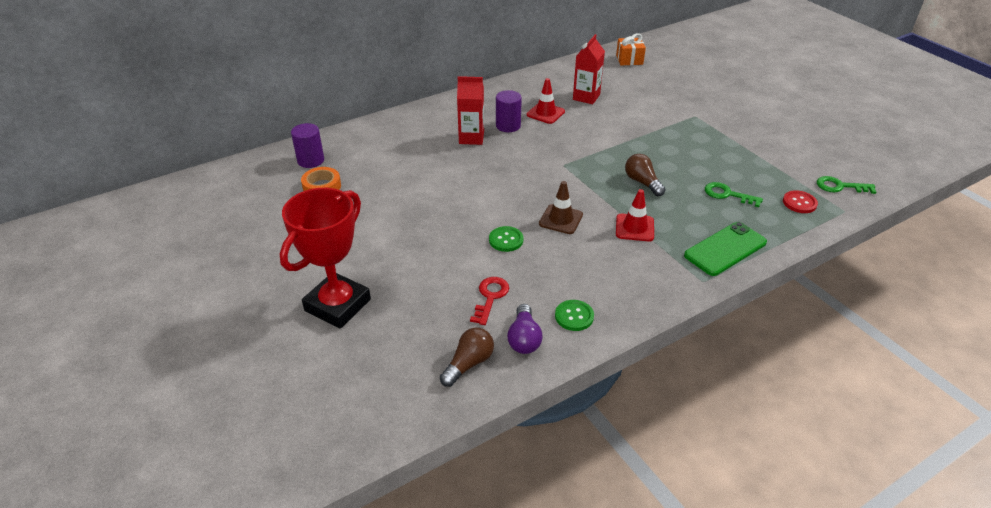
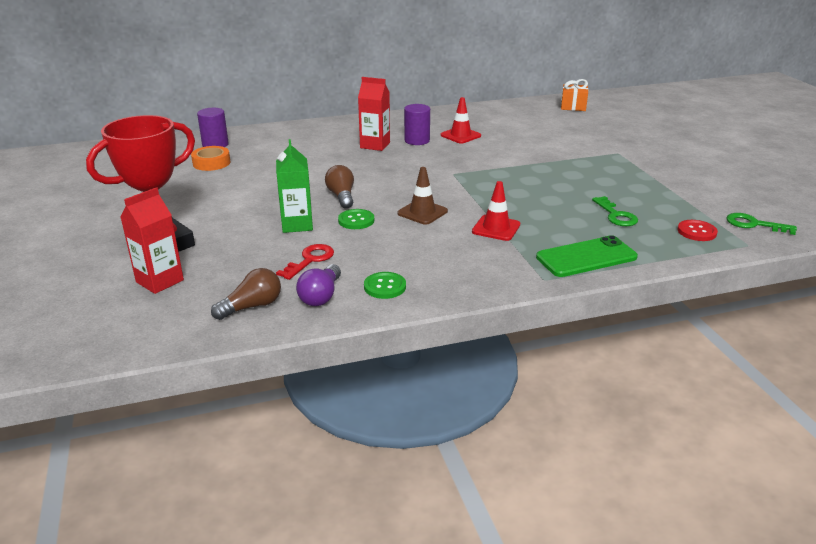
camera: 15 degrees right, 10 degrees down
red carton [573,34,605,104] -> red carton moved to [120,187,184,294]
brown light bulb [625,154,666,196] -> brown light bulb moved to [325,165,354,209]
green key [705,182,763,207] -> green key turned 150 degrees counterclockwise [592,196,638,226]
none -> green carton [276,139,313,233]

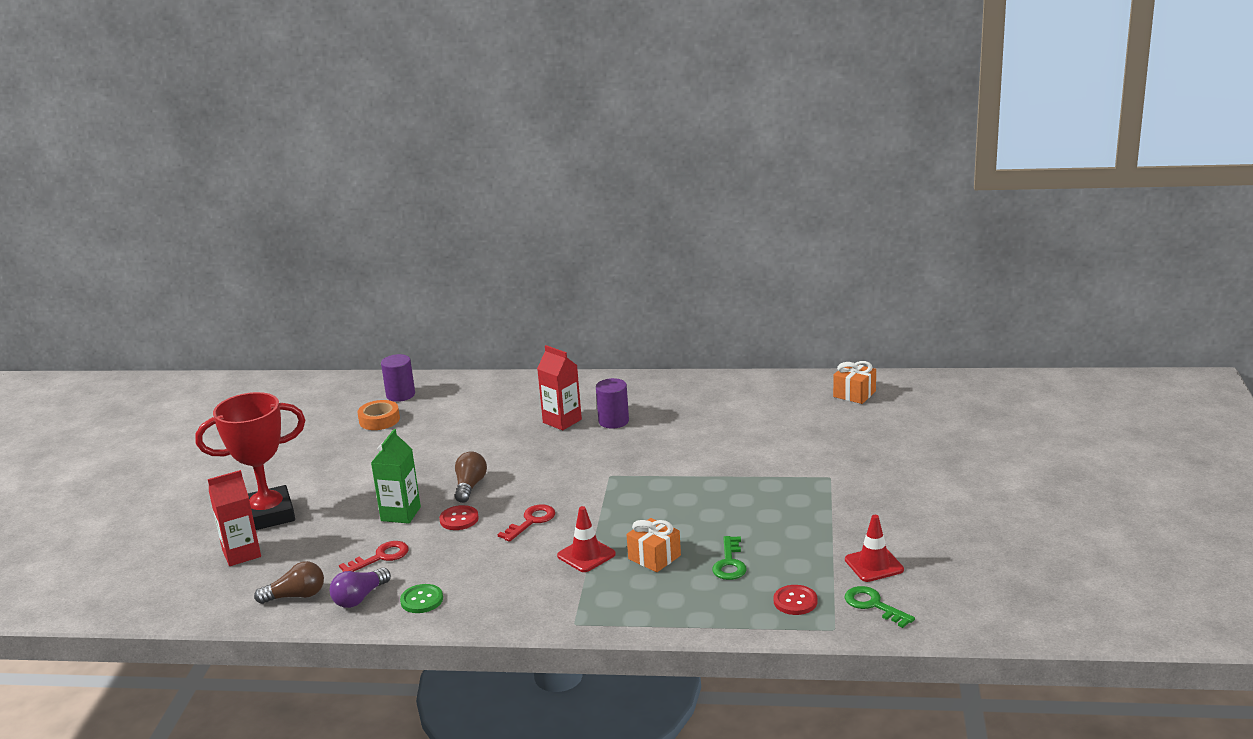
camera: 25 degrees right, 5 degrees down
green button [338,209,374,229] -> red button [439,505,479,530]
brown traffic cone [397,167,448,225] -> red key [498,504,555,542]
red traffic cone [441,97,481,144] -> red traffic cone moved to [845,515,904,582]
green phone [536,235,638,277] -> none
none -> orange gift [627,518,681,572]

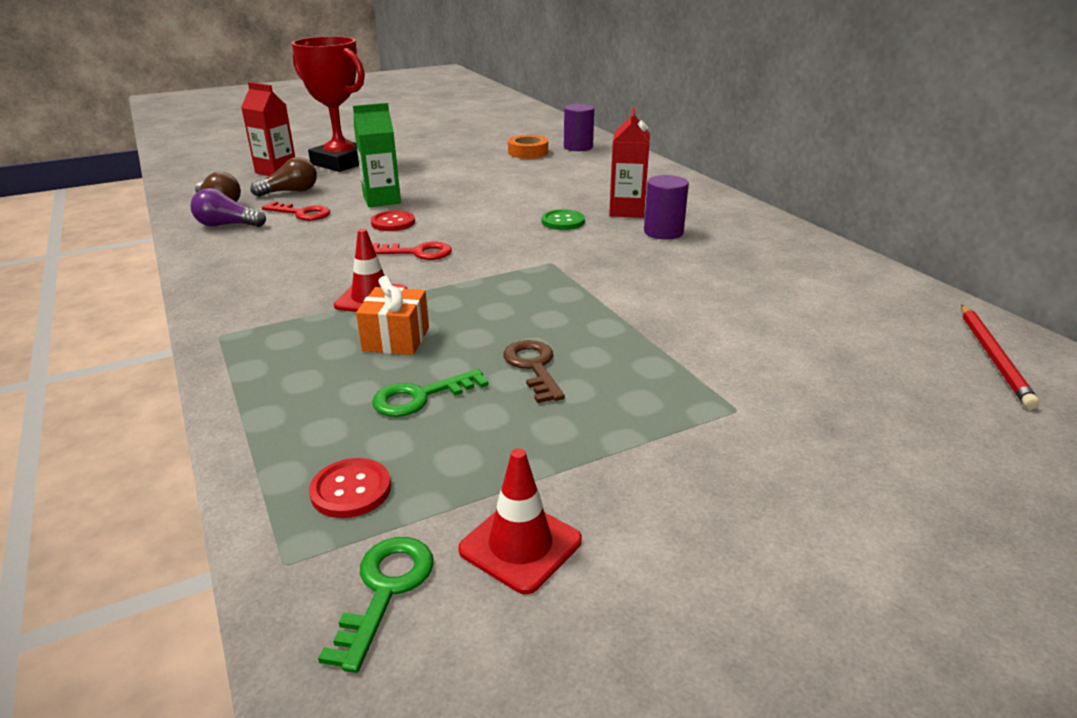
camera: 55 degrees right, 5 degrees up
green button [400,584,443,613] -> green button moved to [542,209,585,230]
brown light bulb [455,451,487,503] -> brown light bulb moved to [251,157,317,197]
orange gift [833,361,876,404] -> red pencil [961,305,1040,409]
none -> brown key [503,340,565,403]

